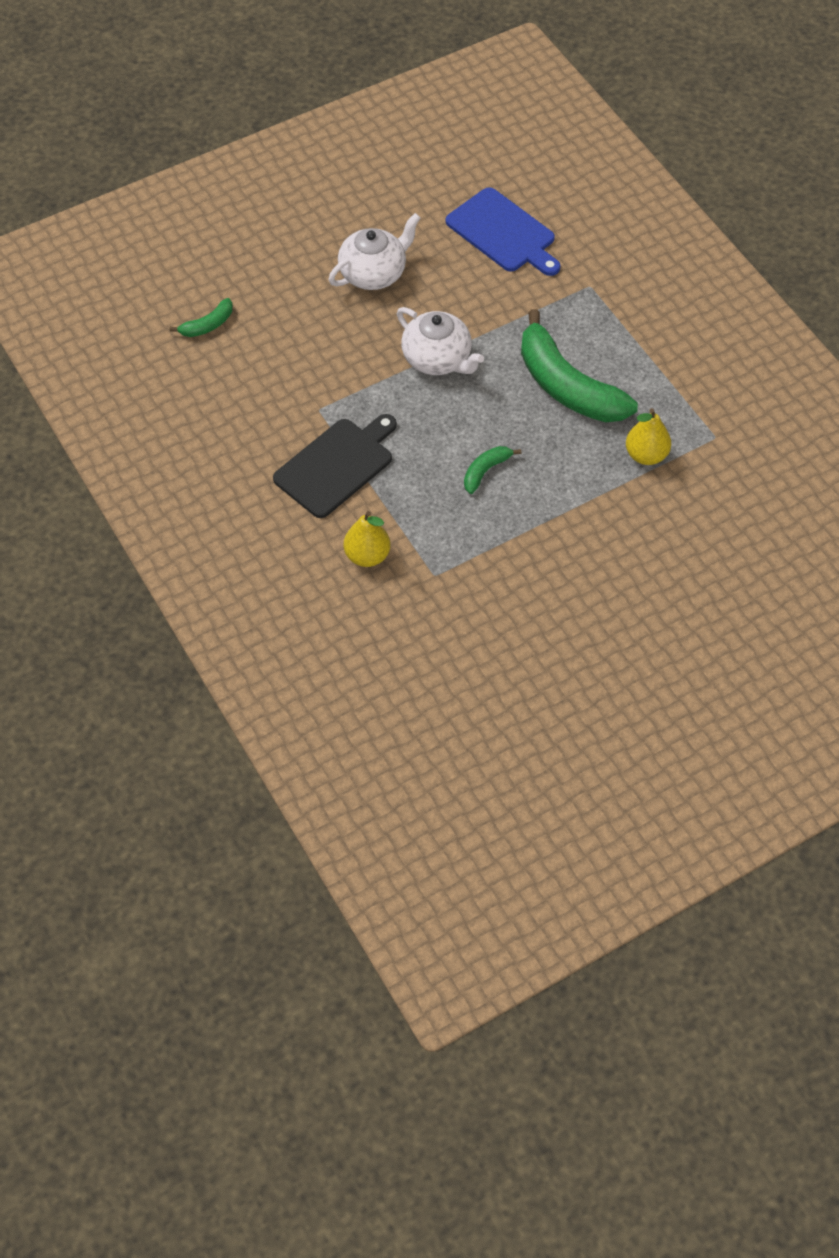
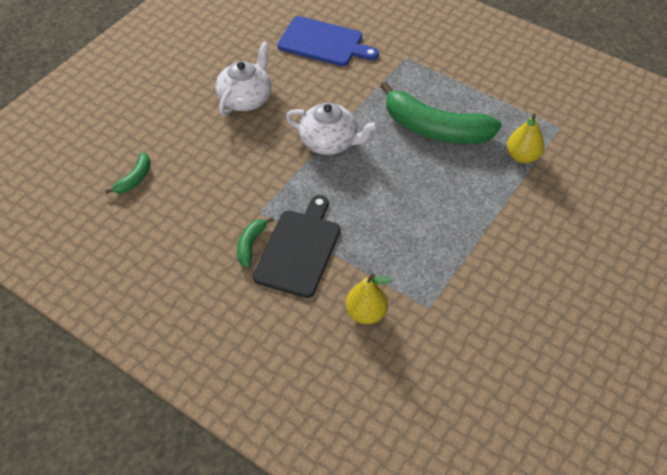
camera: 25 degrees left, 5 degrees down
green banana [464,446,521,494] -> green banana moved to [237,217,274,268]

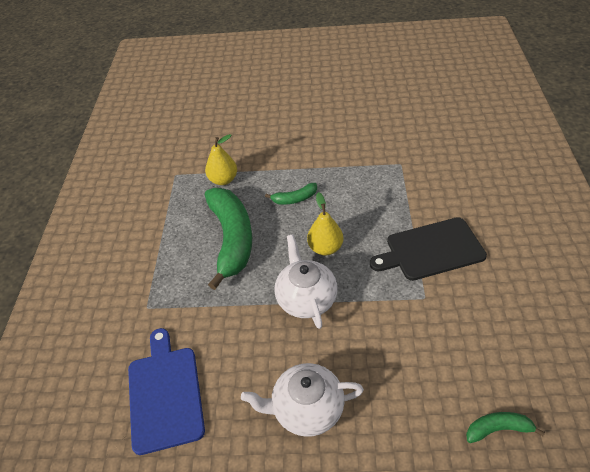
camera: 120 degrees left, 5 degrees down
green banana [237,217,274,268] -> green banana moved to [265,183,317,205]
yellow pear [346,274,391,324] -> yellow pear moved to [307,192,344,255]

